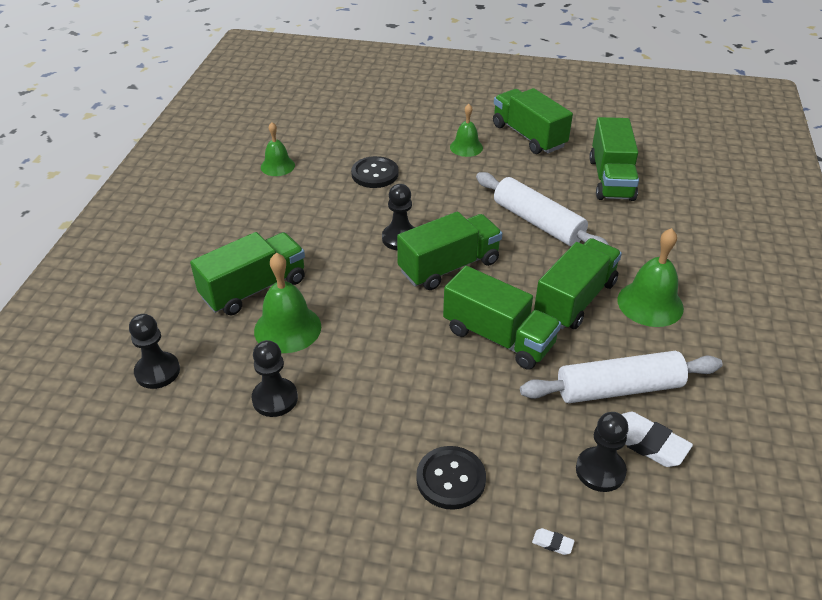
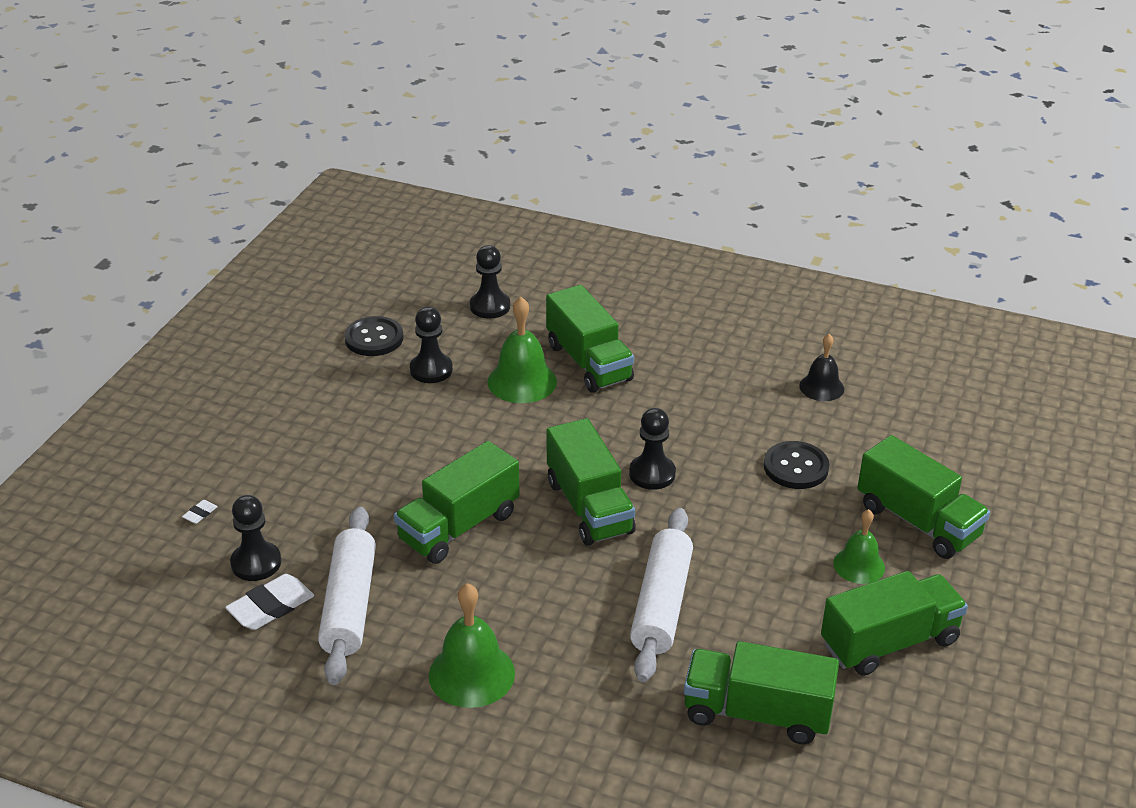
camera: 100 degrees right, 5 degrees down
green bell [261,122,295,176] -> black bell [799,334,844,401]
black button [416,446,486,510] -> black button moved to [344,316,404,356]
white rolling pin [476,172,609,246] -> white rolling pin turned 45 degrees counterclockwise [630,508,693,682]
green truck [534,238,622,329] -> green truck moved to [857,435,990,559]

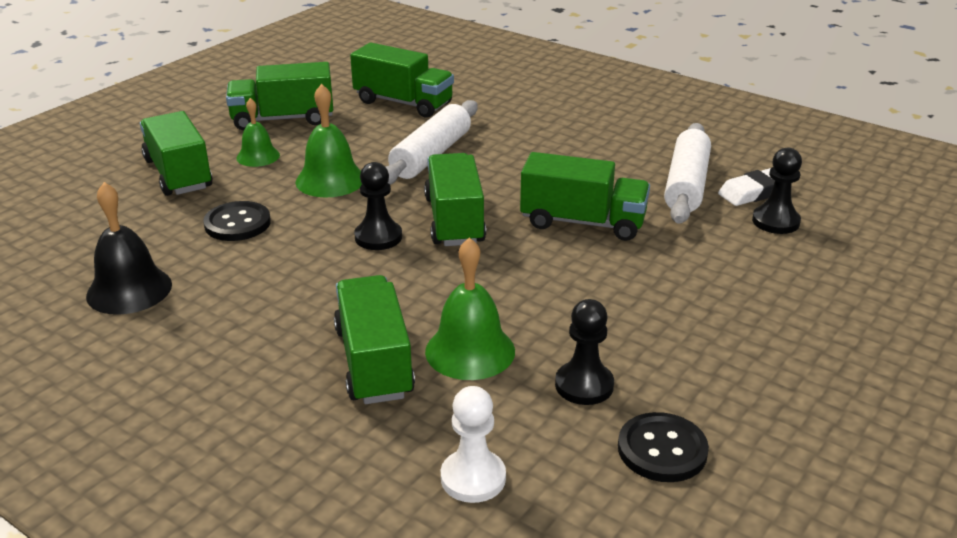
camera: 165 degrees left, 5 degrees down
white eraser [182,500,218,524] -> none
green truck [394,441,520,564] -> green truck turned 45 degrees clockwise [520,152,650,241]
green bell [429,583,515,708] -> green bell moved to [295,84,362,198]
black pawn [470,245,510,319] -> white pawn [441,386,506,503]
black bell [799,334,844,401] -> black bell [86,182,172,315], size x1.56

